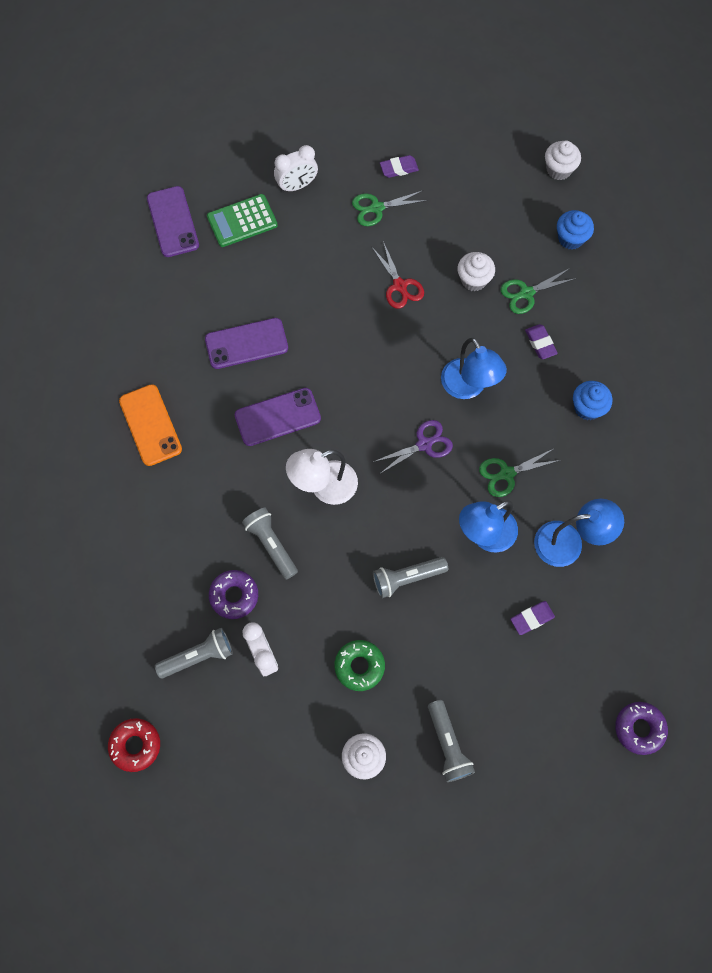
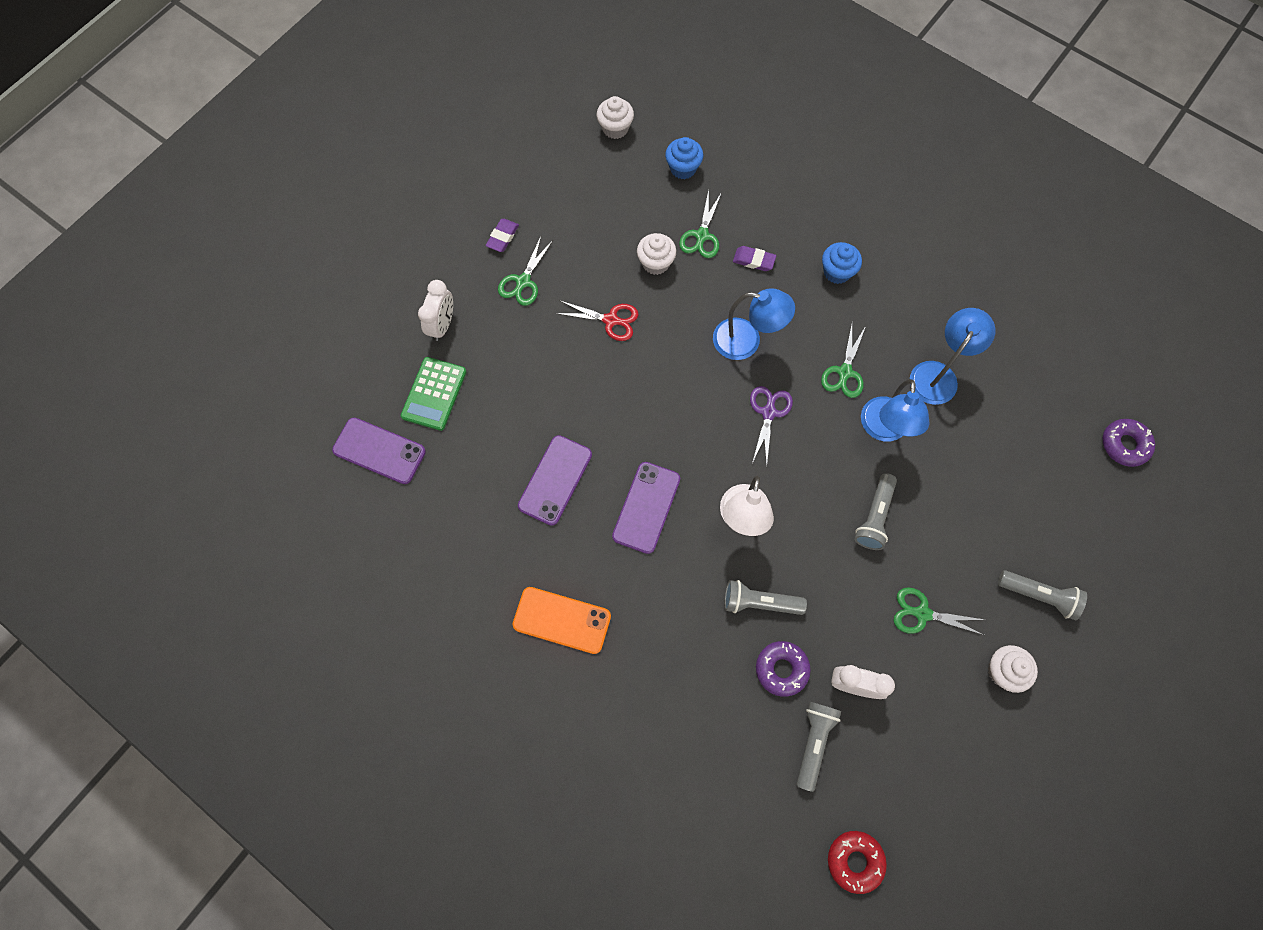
camera: 50 degrees left, 0 degrees up
green donut [334,640,385,691] -> green scissors [893,587,986,636]
purple eraser [511,601,555,635] -> none

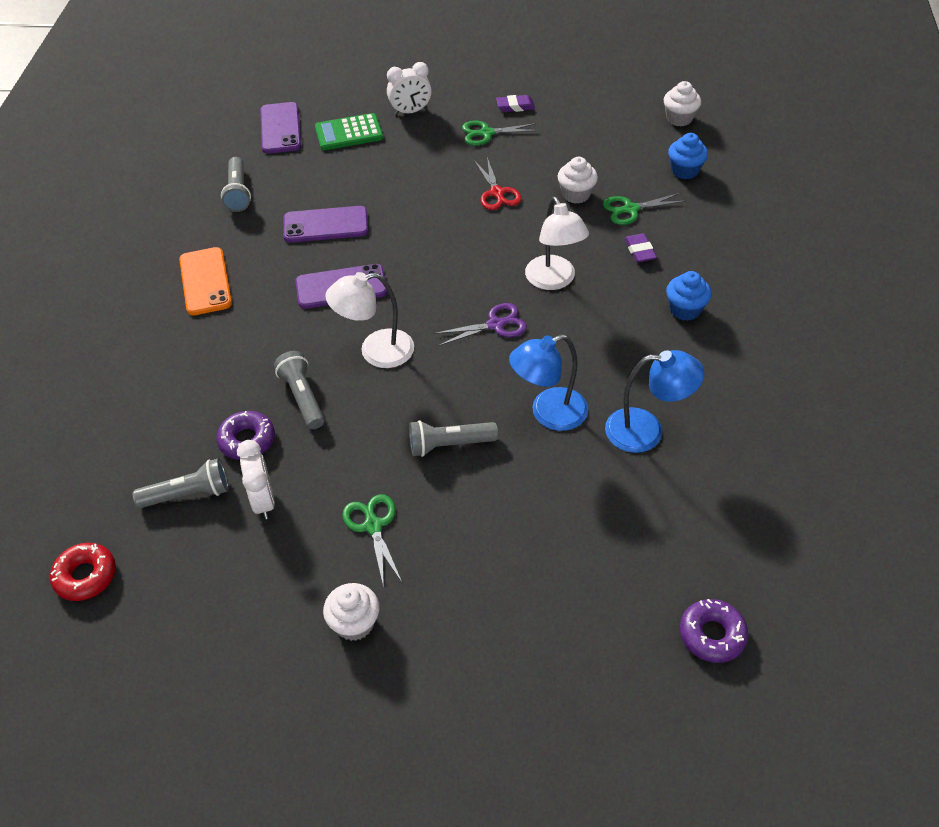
camera: 60 degrees right, 20 degrees down
blue lamp [713,288,795,360] -> white lamp [525,197,589,290]
green scissors [821,324,866,398] -> none
grey flashlight [998,570,1087,620] -> grey flashlight moved to [221,157,251,212]

